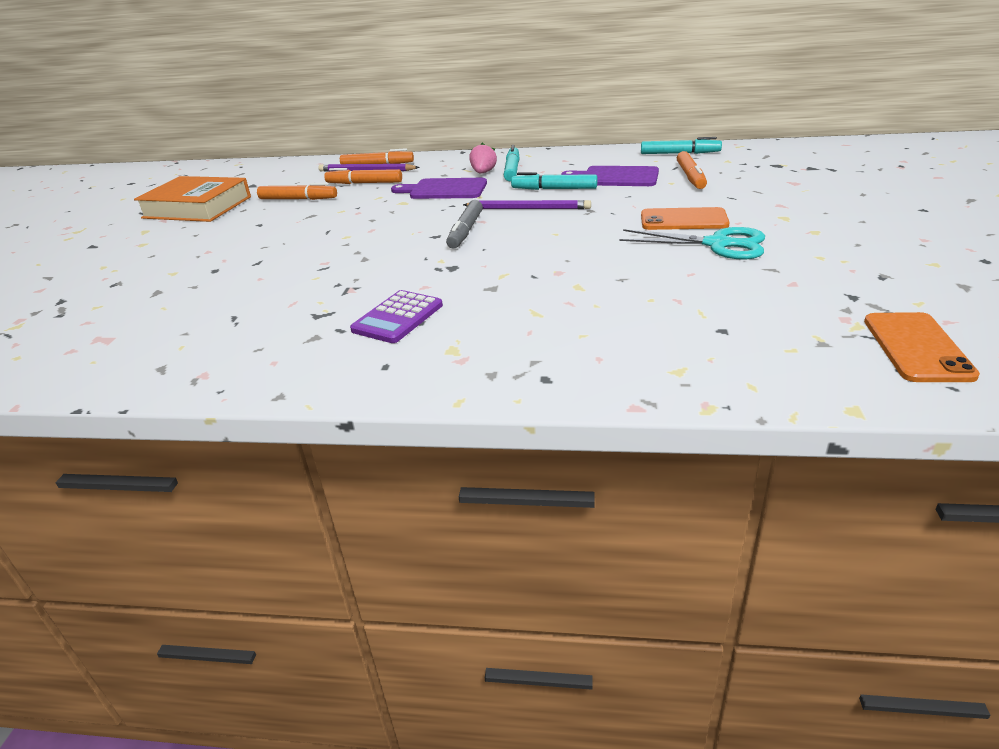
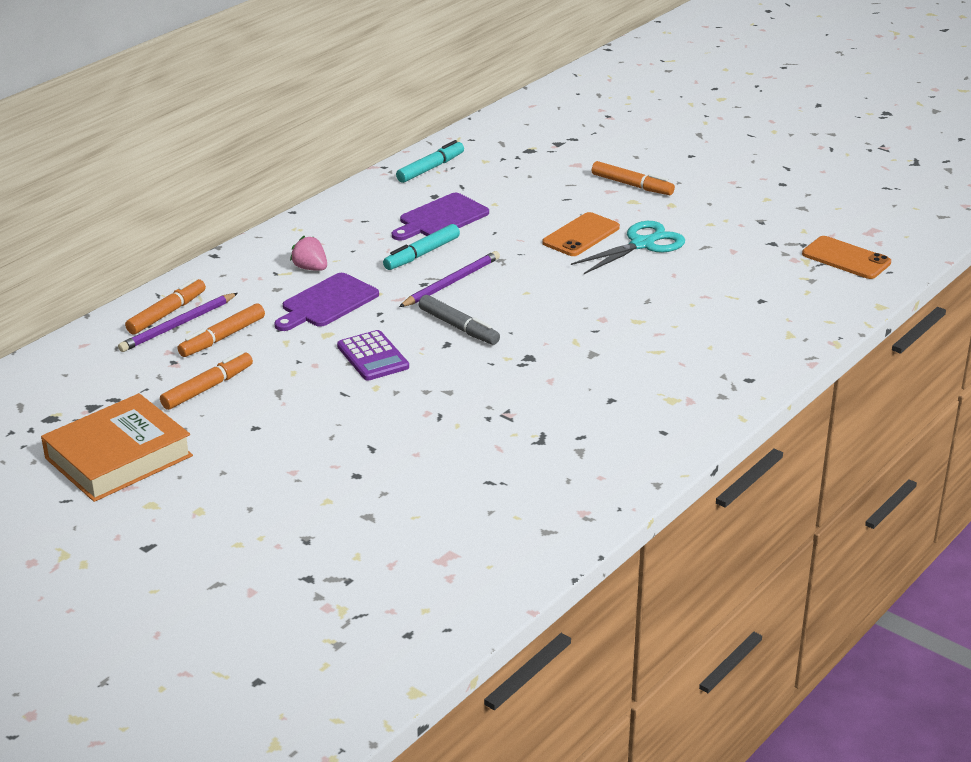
camera: 60 degrees left, 0 degrees up
purple calculator [350,290,443,343] -> purple calculator moved to [337,330,409,381]
turquoise marker [504,145,520,182] -> none
orange marker [677,151,707,189] -> orange marker moved to [592,161,675,195]

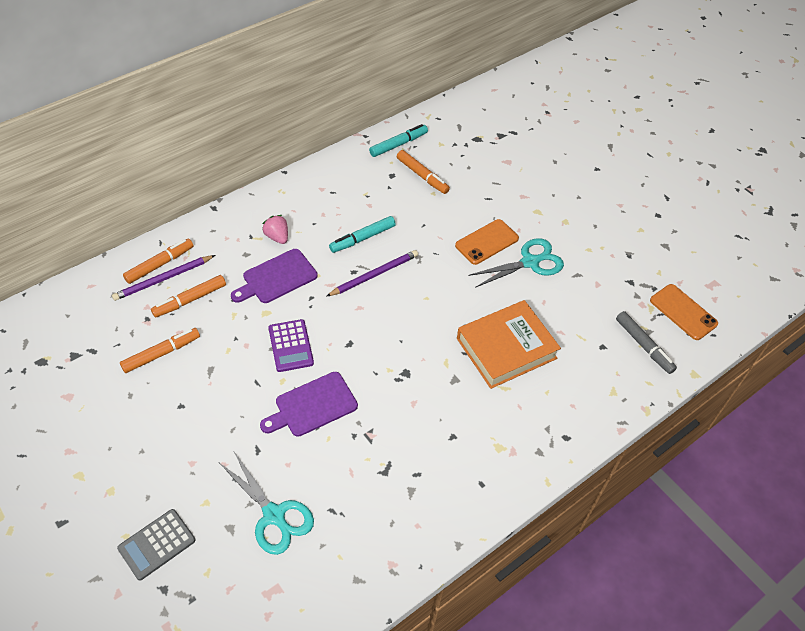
camera: 10 degrees right, 20 degrees up
orange book [41,393,193,502] -> orange book moved to [457,300,561,389]
purple cutting board [392,193,489,241] -> purple cutting board moved to [260,372,358,437]
grey marker [419,295,500,345] -> grey marker moved to [616,311,677,374]
orange marker [592,161,675,195] -> orange marker moved to [397,150,450,194]
none -> grey calculator [117,509,195,581]
none -> turquoise scissors [220,452,314,555]

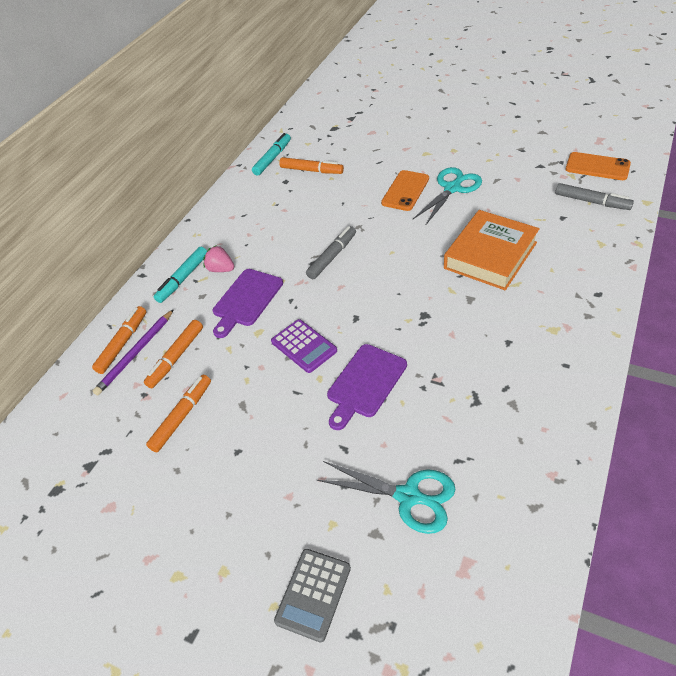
camera: 20 degrees left, 5 degrees down
purple pencil [327,250,418,296] -> grey marker [306,226,356,279]
turquoise marker [329,216,396,253] -> turquoise marker moved to [154,247,207,303]

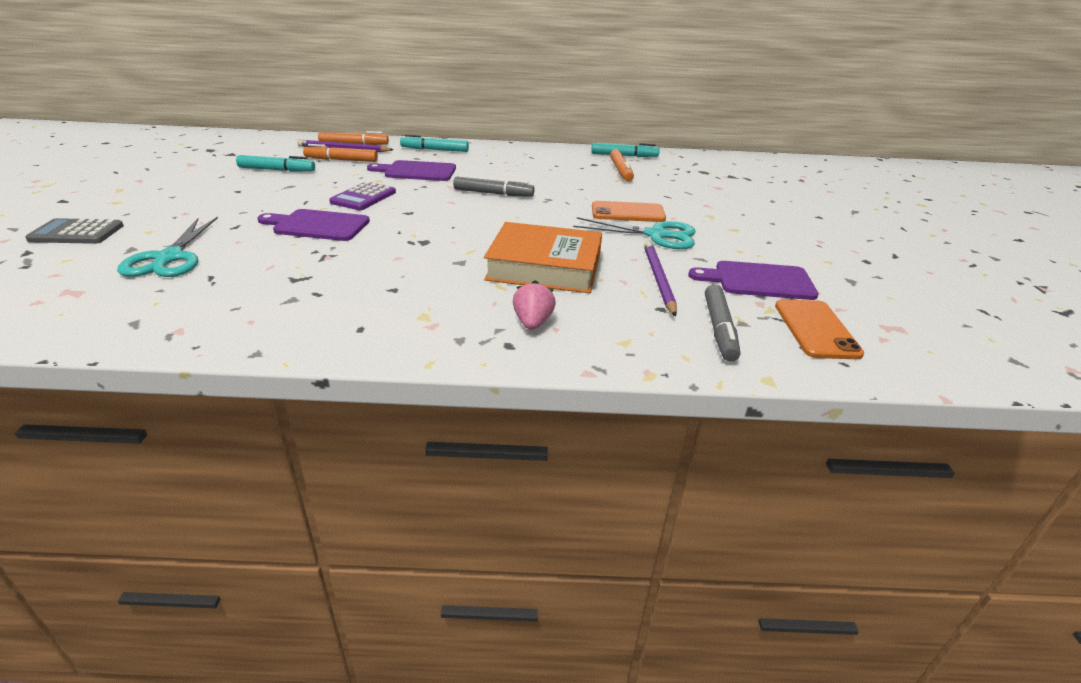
camera: 60 degrees right, 15 degrees down
orange marker [146,375,211,452] -> turquoise marker [236,155,315,172]
pink strawberry [203,245,234,272] -> pink strawberry moved to [513,280,556,330]
none -> purple pencil [644,241,677,317]
none -> purple cutting board [688,261,819,300]

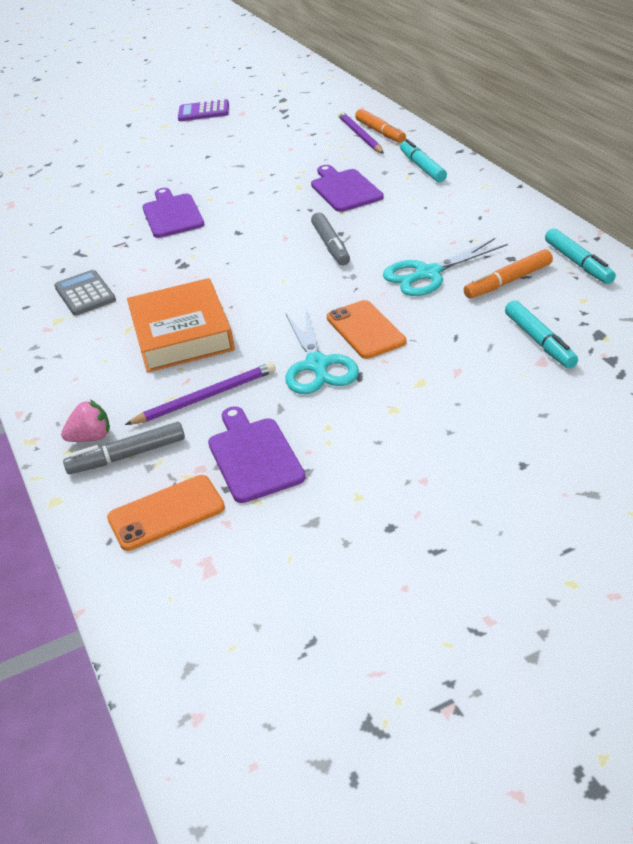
camera: 70 degrees right, 5 degrees up
grey calculator [25,218,124,244] -> grey calculator moved to [54,270,116,316]
turquoise scissors [117,217,218,277] -> turquoise scissors moved to [383,238,508,296]
turquoise marker [236,155,315,172] -> turquoise marker moved to [505,300,578,369]
orange marker [303,144,378,162] -> none
purple calculator [329,182,396,210] -> purple calculator moved to [178,99,229,121]
pink strawberry [513,280,556,330] -> pink strawberry moved to [61,400,110,442]

